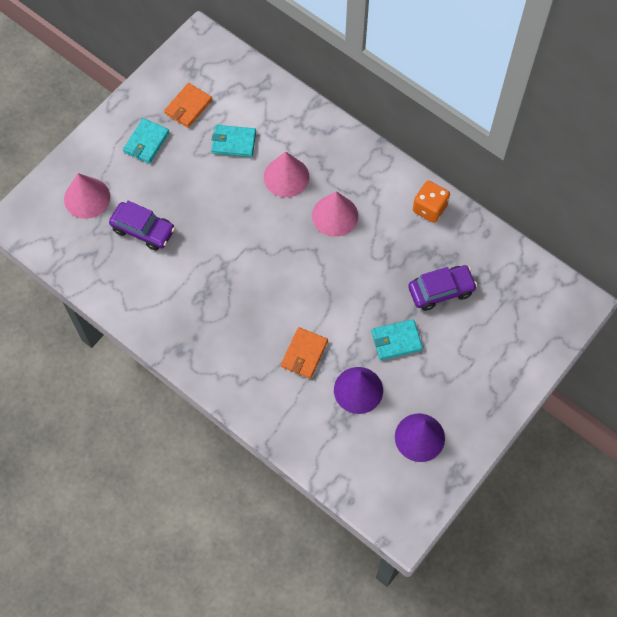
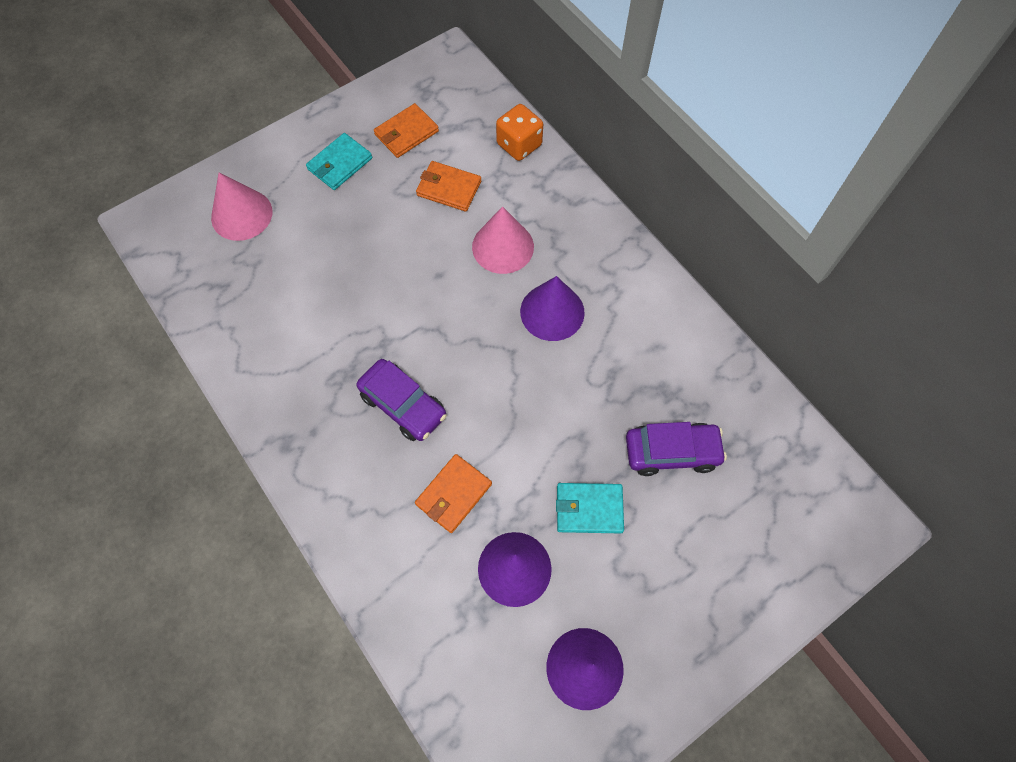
camera: 15 degrees right, 0 degrees up
purple car [109,201,175,251] -> purple car moved to [357,359,447,441]
turquoise wallet [211,125,256,157] -> orange wallet [416,161,481,212]
pink cone [312,191,358,237] -> purple cone [520,276,585,341]
orange dice [413,181,450,223] -> orange dice moved to [496,104,543,161]

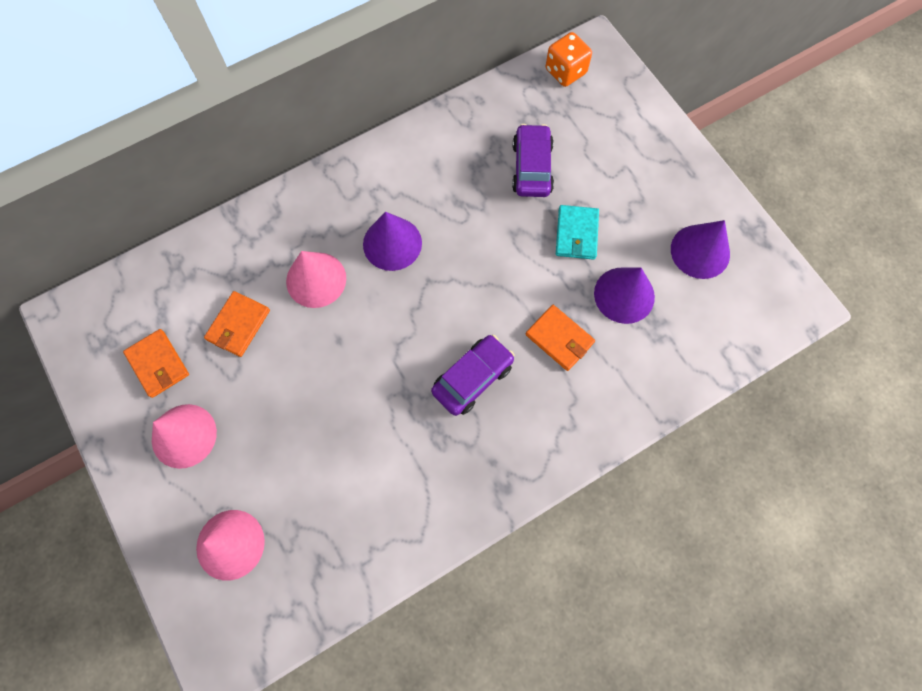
camera: 85 degrees left, 5 degrees up
turquoise wallet [306,133,372,190] -> pink cone [152,404,217,469]
orange dice [496,104,543,161] -> orange dice moved to [546,32,592,87]

